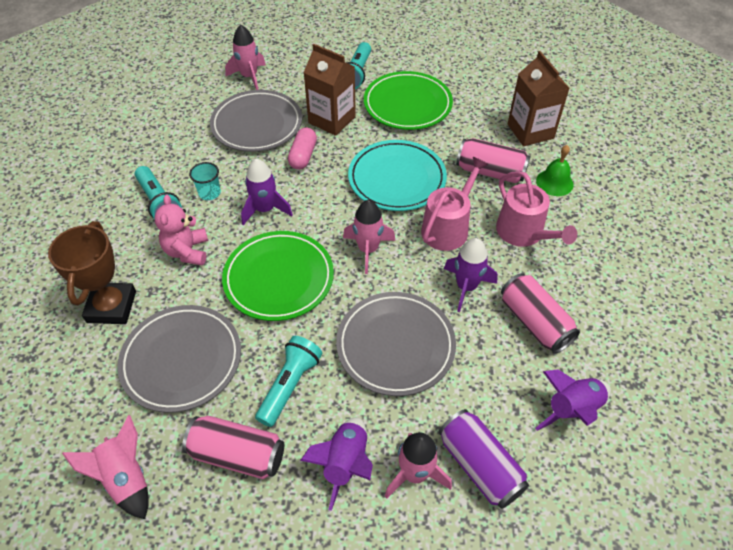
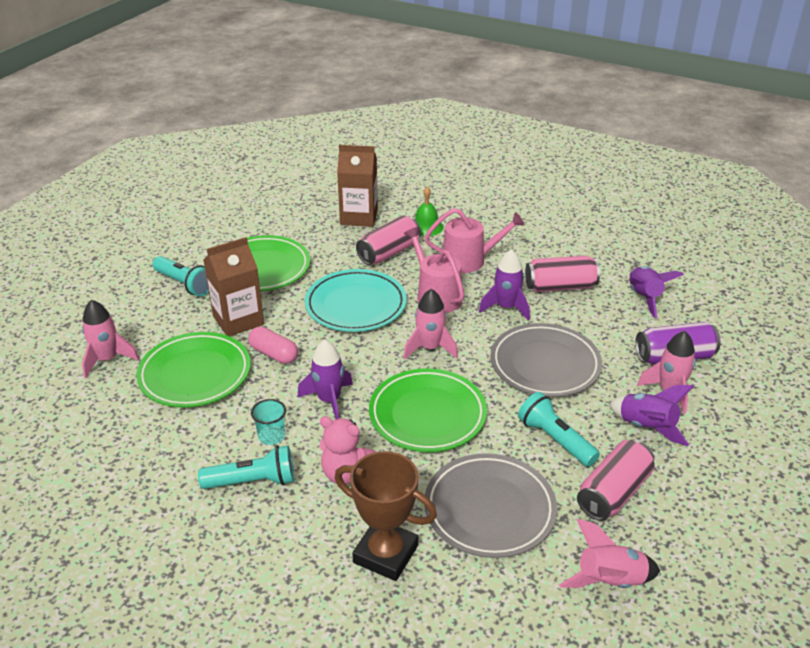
camera: 65 degrees left, 15 degrees down
grey plate [210,90,302,152] -> green plate [136,332,251,407]

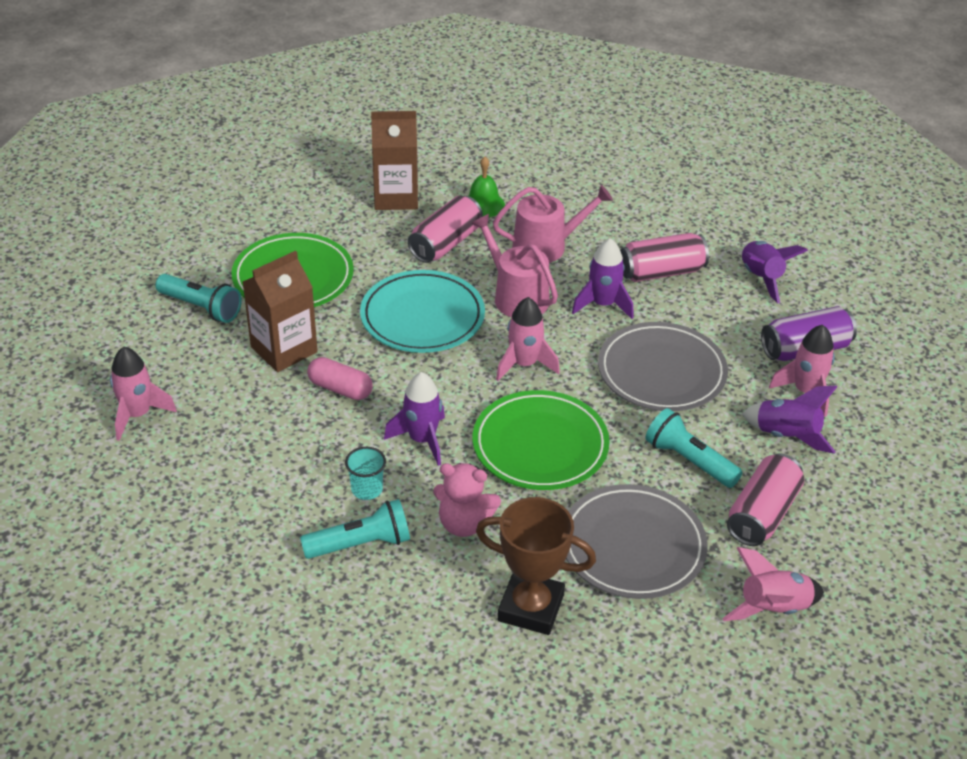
camera: 10 degrees left, 5 degrees up
green plate [136,332,251,407] -> none

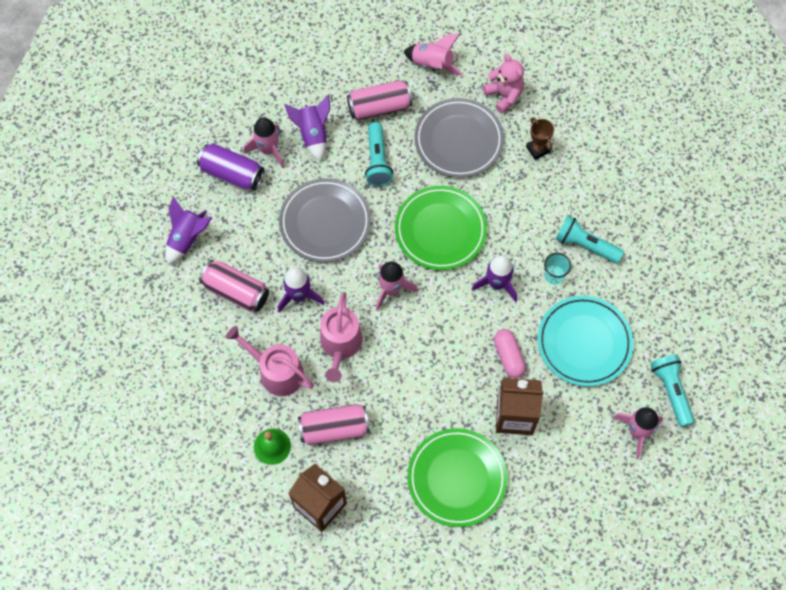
camera: 135 degrees left, 25 degrees up
turquoise flashlight [155,274,242,323] -> turquoise flashlight moved to [651,354,695,427]
turquoise plate [360,270,485,353] -> turquoise plate moved to [537,296,634,387]
pink teddy bear [433,463,501,537] -> pink teddy bear moved to [483,54,524,114]
brown trophy [476,497,596,635] -> brown trophy [526,117,554,160], size x0.55

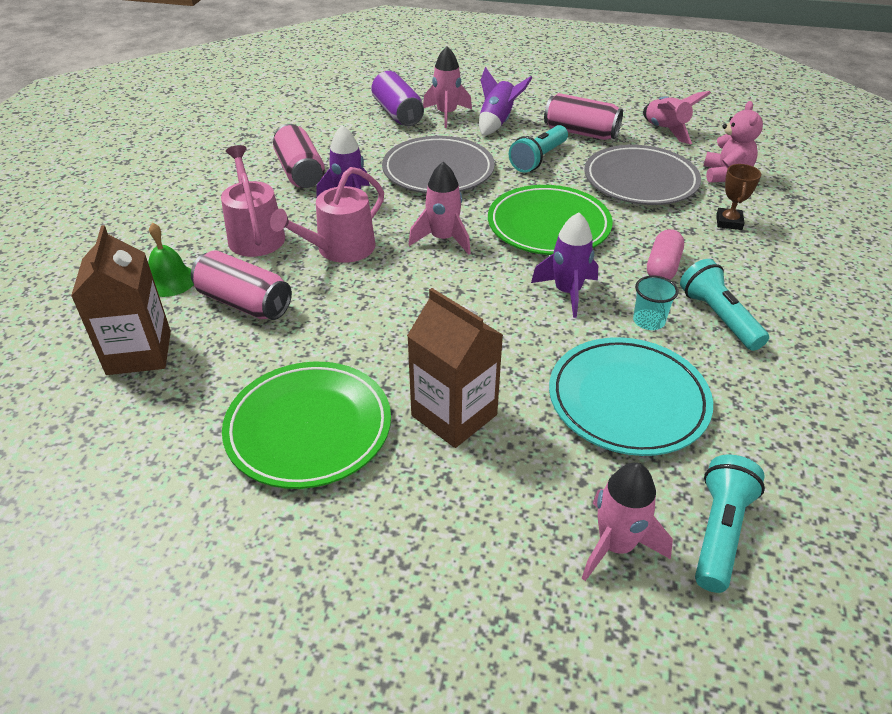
camera: 40 degrees right, 25 degrees down
purple rocket [165,196,212,265] -> none
pink capsule [494,329,526,378] -> pink capsule moved to [647,229,684,280]

